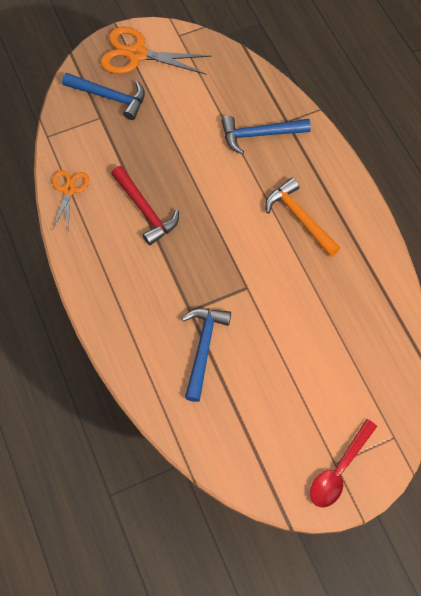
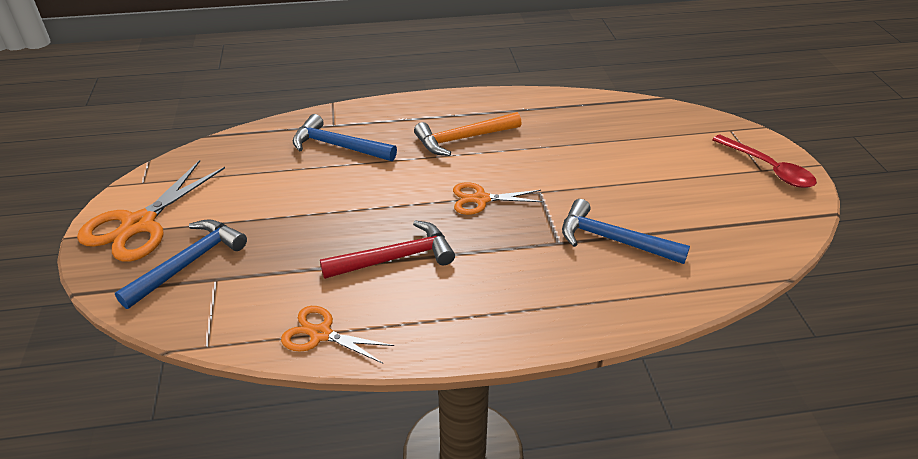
camera: 75 degrees left, 25 degrees down
blue hammer [222,116,311,155] -> blue hammer turned 105 degrees clockwise [293,114,397,161]
none -> orange scissors [453,182,544,215]

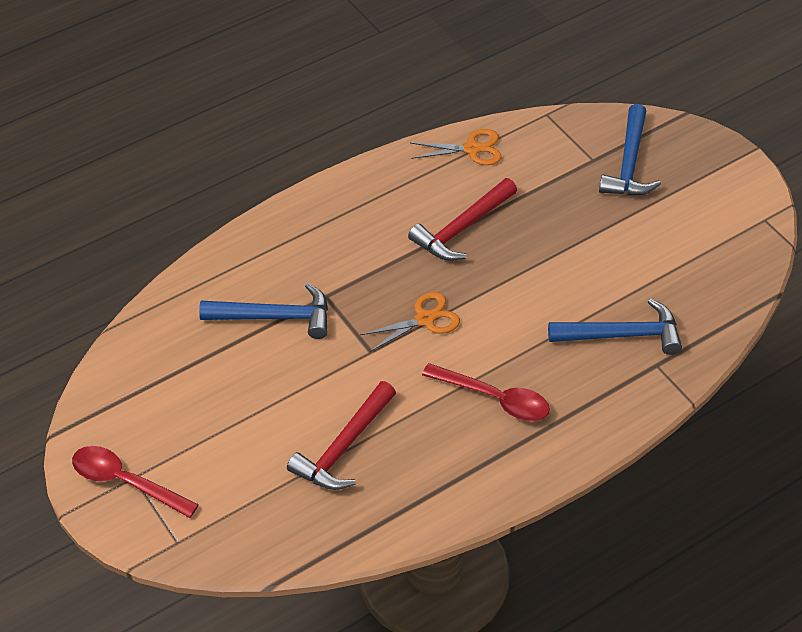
camera: 155 degrees right, 10 degrees up
orange scissors [77,160,225,262] -> none
orange hammer [414,112,521,156] -> red spoon [422,363,550,421]
none -> red hammer [287,381,396,490]

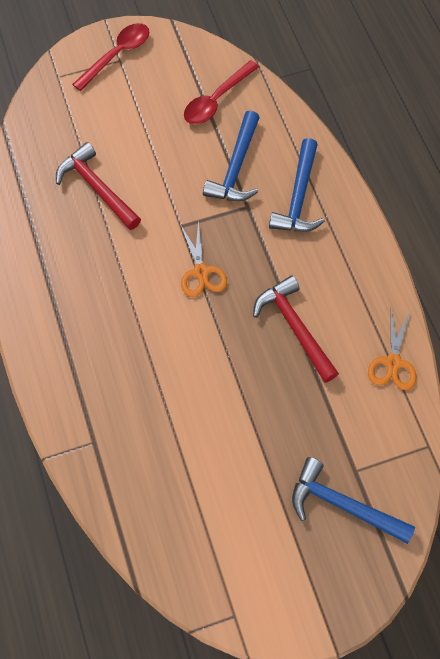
camera: 105 degrees right, 15 degrees up
red spoon [422,363,550,421] -> red spoon moved to [184,60,259,124]
blue hammer [548,299,682,355] -> blue hammer moved to [269,138,325,232]

